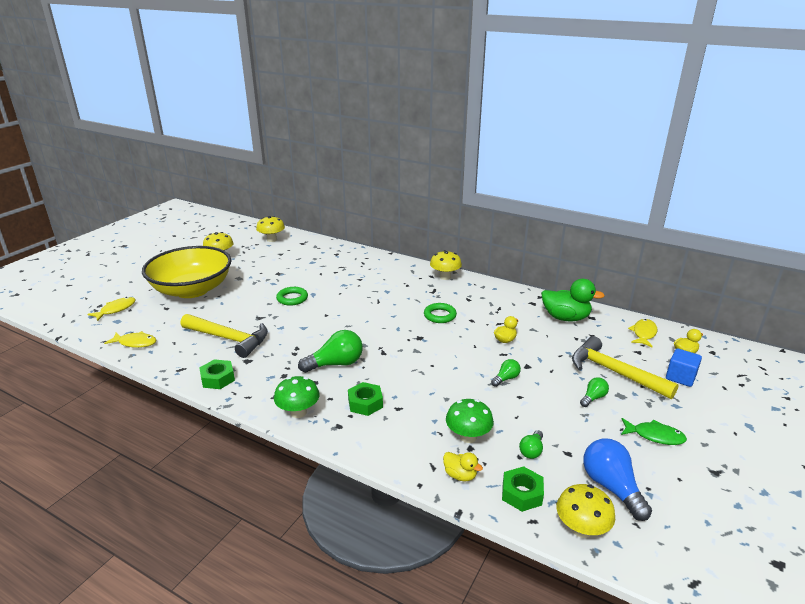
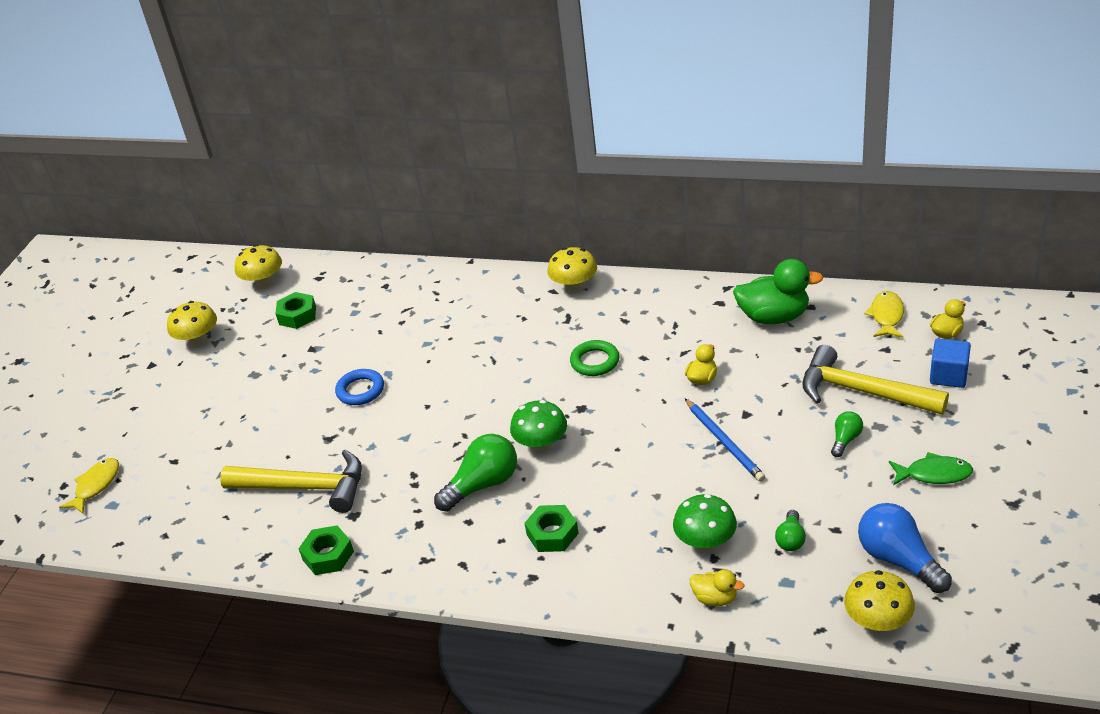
camera: 10 degrees left, 10 degrees up
yellow fish [104,331,156,348] -> none
yellow bowl [142,246,232,298] -> none
green mushroom [274,376,320,418] -> green mushroom moved to [510,400,567,453]
green ring [276,287,308,306] -> blue ring [335,369,384,405]
green light bulb [491,359,521,387] -> blue pencil [685,399,765,482]
green nut [502,466,544,512] -> green nut moved to [276,292,316,329]

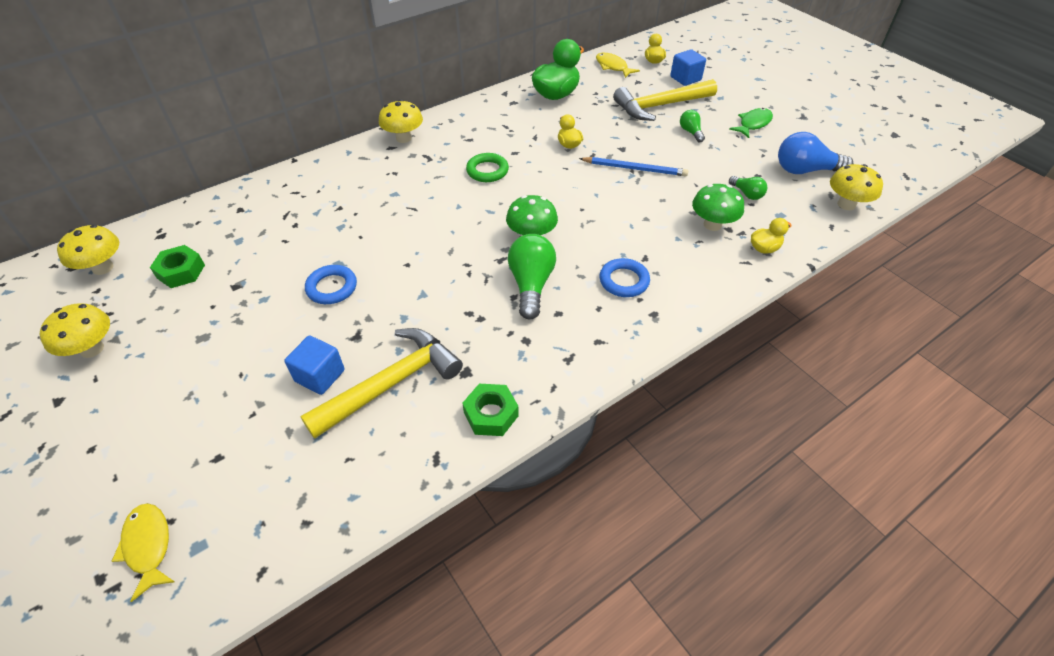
camera: 55 degrees left, 10 degrees up
green nut [525,505,579,552] -> blue ring [599,258,650,297]
none -> blue cube [284,335,345,395]

